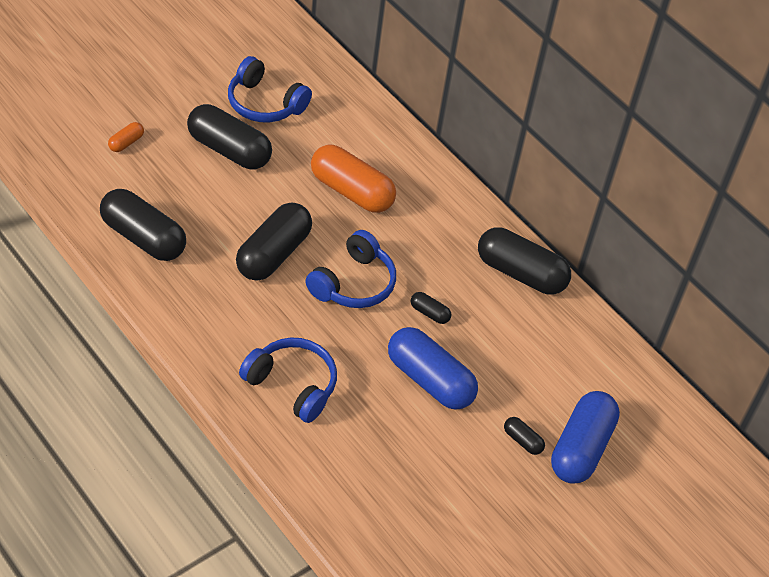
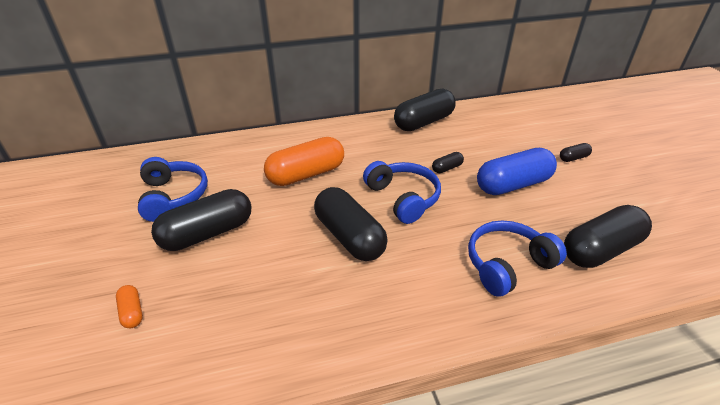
camera: 60 degrees left, 10 degrees down
black capsule [100,189,186,261] -> black capsule moved to [564,205,652,268]
blue headphones [228,56,312,123] -> blue headphones turned 75 degrees counterclockwise [138,157,208,222]
blue capsule [551,391,620,484] -> none

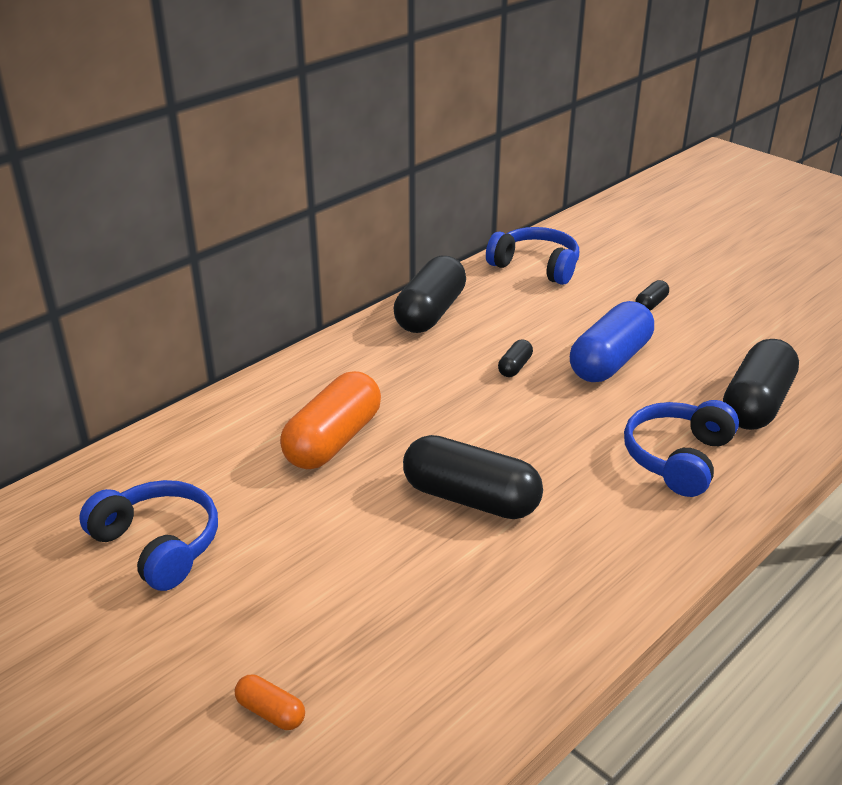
camera: 30 degrees left, 5 degrees down
black capsule [151,189,251,251] -> none
blue headphones [363,161,441,224] -> blue headphones moved to [486,227,579,285]

